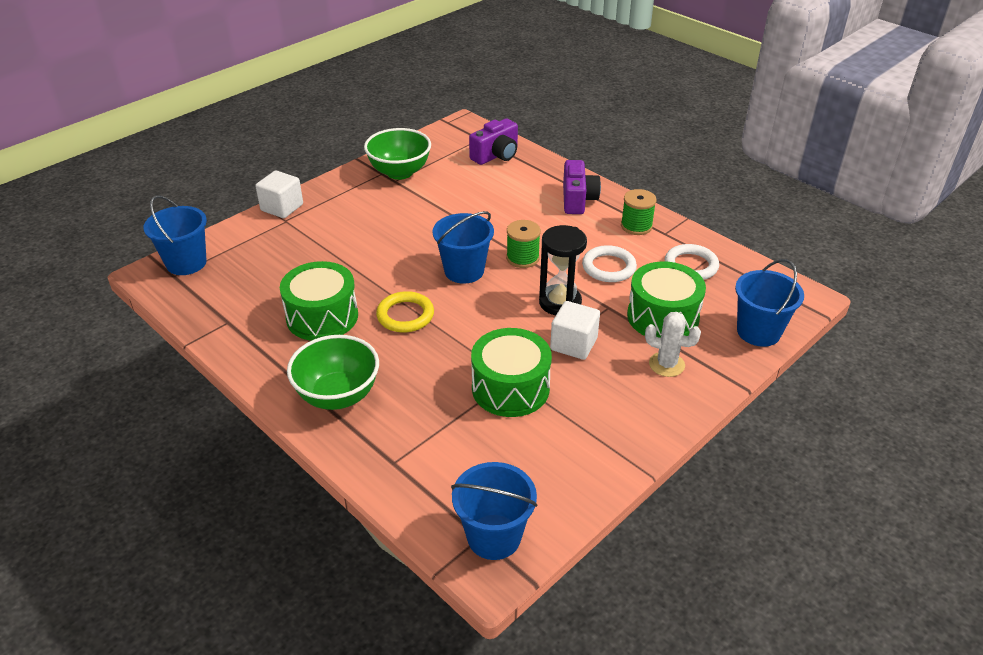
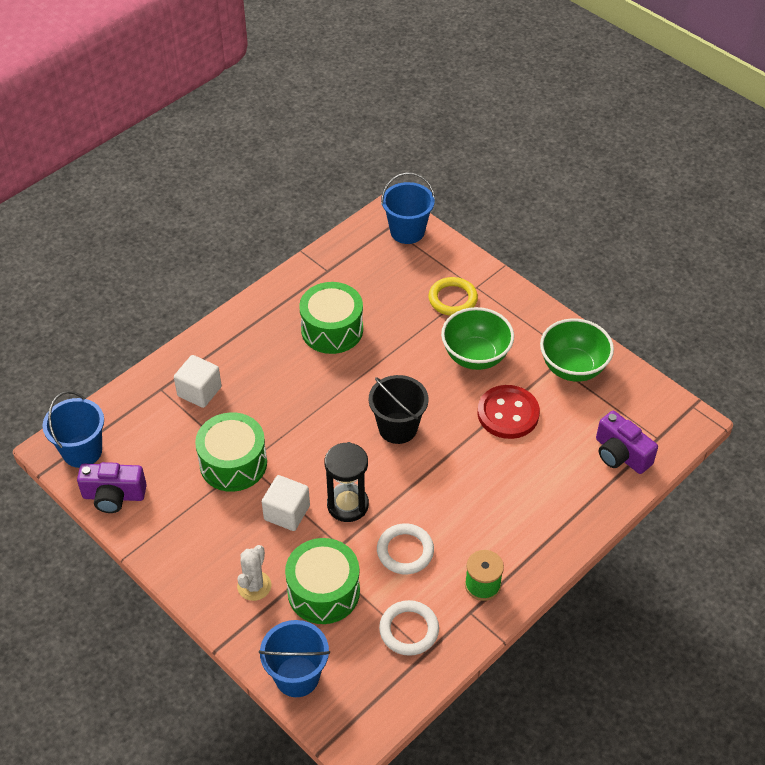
camera: 90 degrees right, 10 degrees up
white cube [255,170,303,218] -> white cube moved to [174,355,222,408]
green bowl [287,335,379,410] -> green bowl moved to [441,307,514,370]
yellow ring [376,291,434,332] -> yellow ring moved to [429,277,478,316]
blue bucket [432,211,494,284] -> black bucket [369,375,428,444]
green spool [506,220,541,268] -> none
purple camera [563,160,601,214] -> purple camera moved to [77,462,147,513]
none -> red button [478,385,540,439]

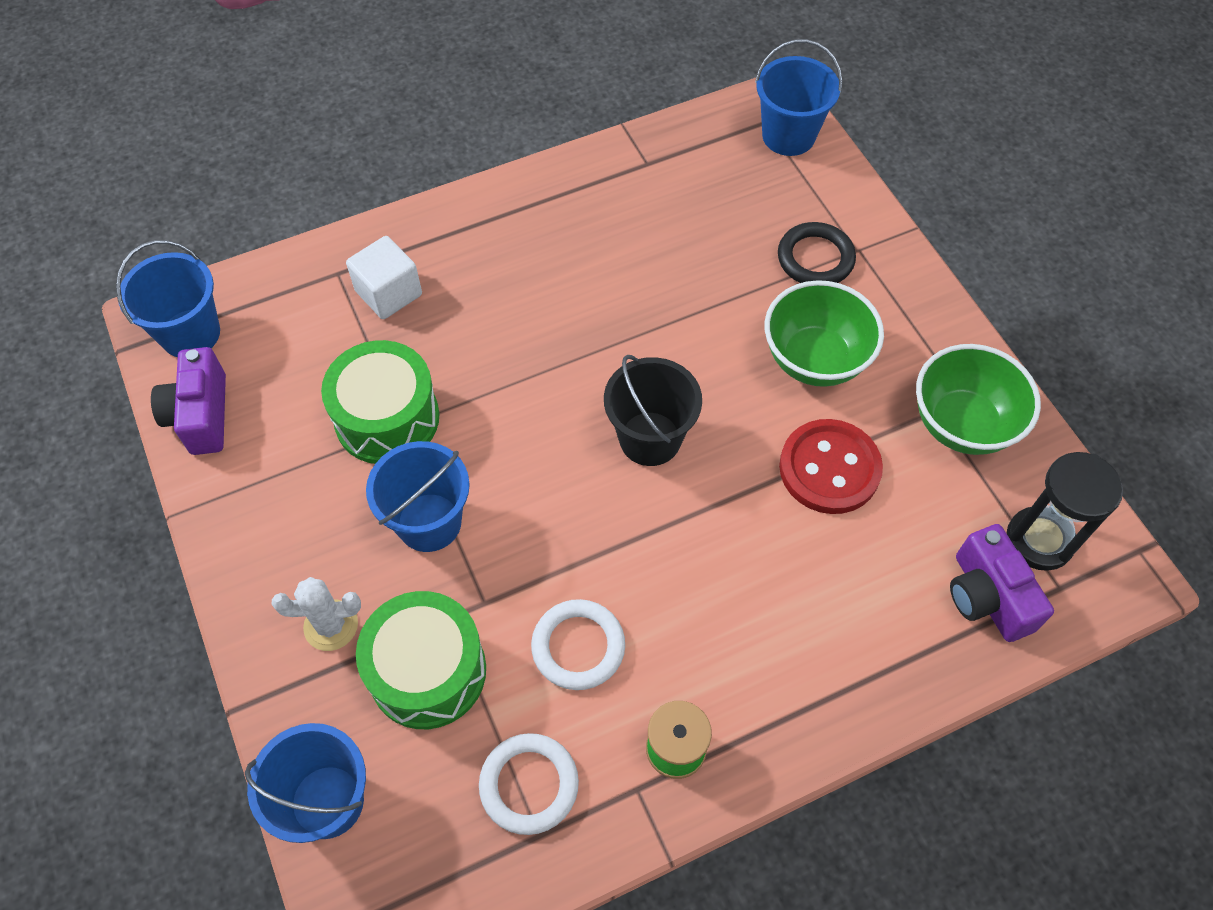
camera: 20 degrees right, 10 degrees up
purple camera [77,462,147,513] -> purple camera turned 60 degrees clockwise [151,347,226,455]
white cactus [237,545,271,601] -> white cactus turned 45 degrees clockwise [272,577,361,651]
white cube [262,475,310,531] -> blue bucket [366,441,470,552]
green drum [299,282,363,354] -> none
black hourglass [325,442,369,522] -> black hourglass moved to [1007,452,1123,571]
yellow ring [429,277,478,316] -> black ring [778,222,856,283]

